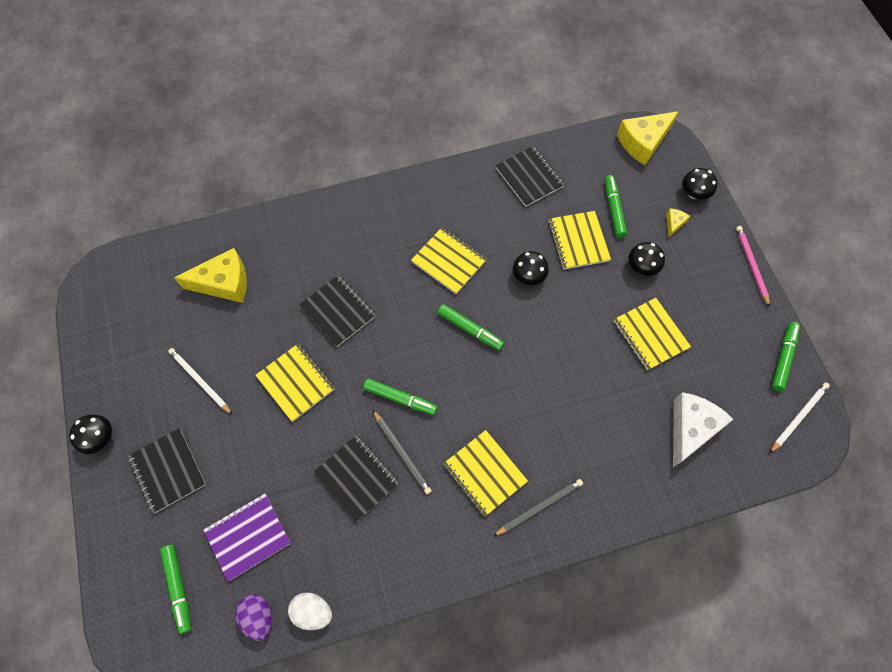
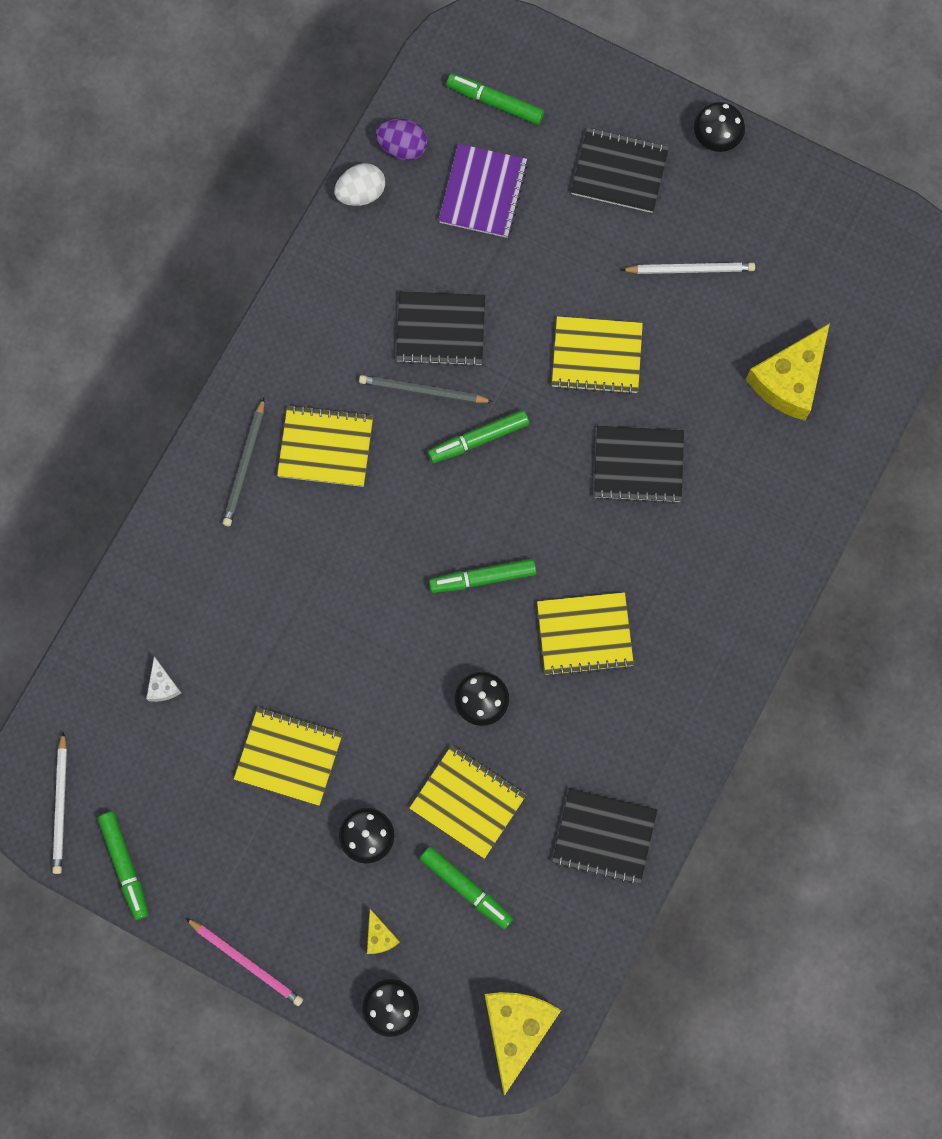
camera: 135 degrees right, 10 degrees up
white cheese [673,392,734,467] -> white cheese [146,657,181,702], size x0.45

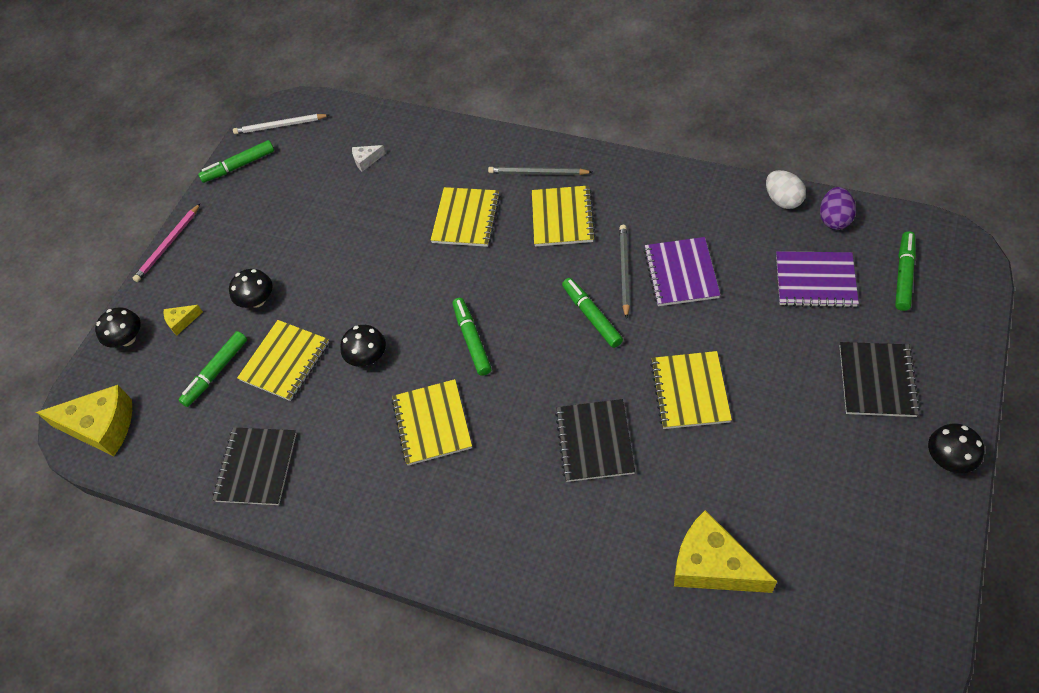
camera: 90 degrees right, 20 degrees down
yellow notebook [234,708,343,806] -> yellow notebook moved to [431,187,500,247]
black notebook [396,291,485,367] -> purple notebook [644,237,720,306]
white pencil [621,262,755,274] -> none

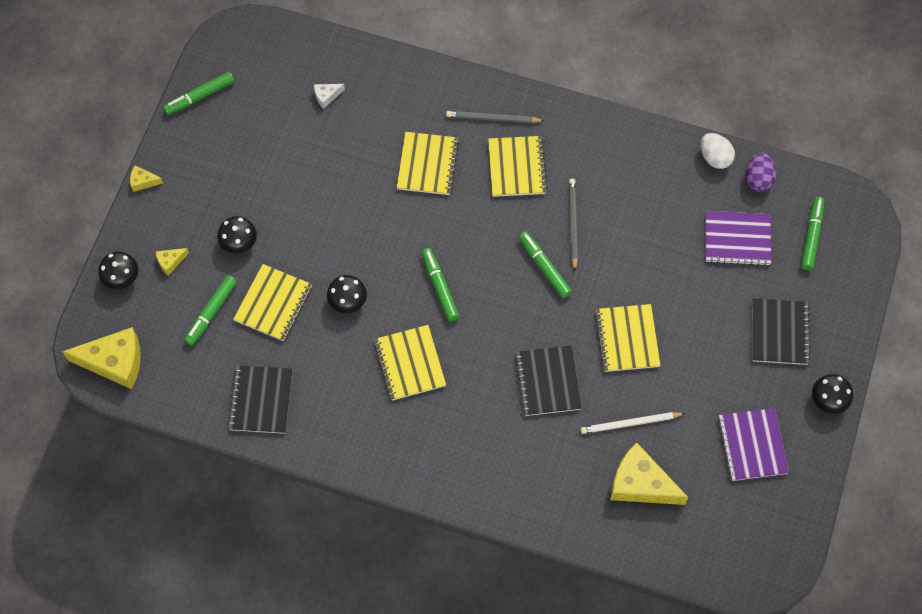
camera: 10 degrees left, 10 degrees up
pink pencil [132,204,200,282] -> yellow cheese [130,165,163,192]
white pencil [233,114,329,134] -> white pencil moved to [580,412,685,434]
purple notebook [644,237,720,306] -> purple notebook moved to [718,408,789,481]

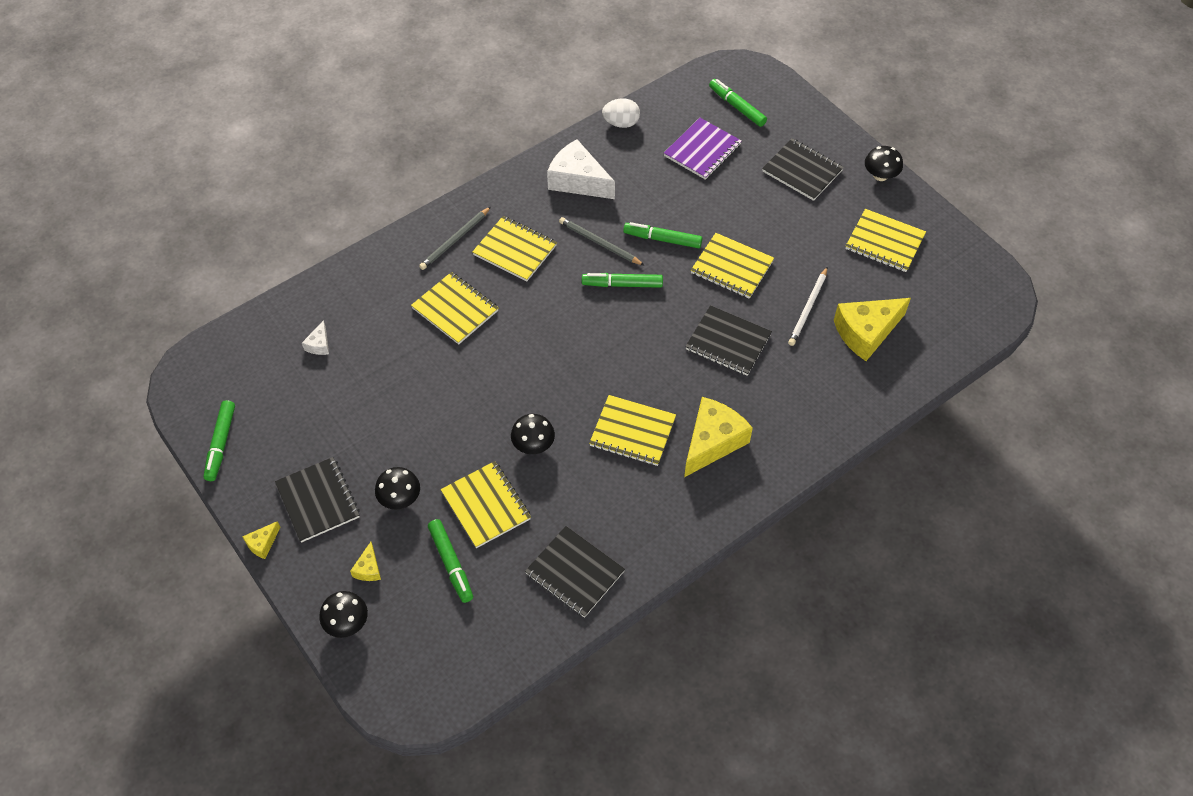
camera: 55 degrees left, 10 degrees down
yellow cheese [62,327,141,389] -> yellow cheese moved to [684,397,753,477]
green marker [422,248,460,321] -> green marker moved to [623,222,702,248]
purple notebook [718,408,789,481] -> yellow notebook [845,209,926,272]
purple egg [746,153,776,192] -> none
none -> black notebook [275,457,360,543]
none -> white cheese [547,139,615,199]

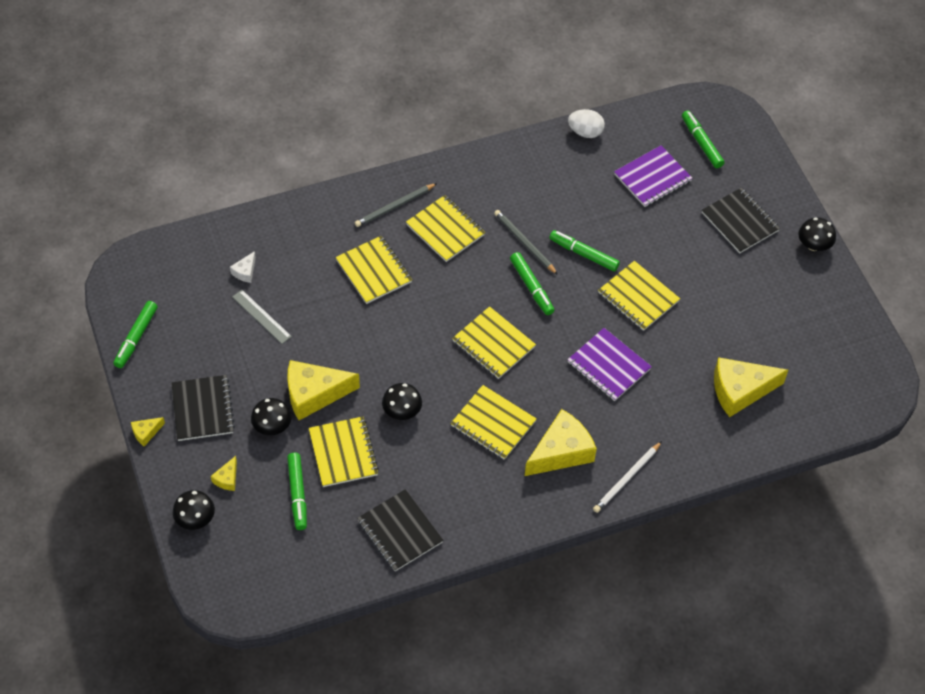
camera: 15 degrees right, 0 degrees up
white cheese [547,139,615,199] -> none
green marker [582,273,663,288] -> green marker turned 135 degrees counterclockwise [510,252,554,315]
black notebook [685,305,772,376] -> purple notebook [567,328,652,401]
white pencil [788,267,827,346] -> white pencil moved to [593,441,662,513]
yellow notebook [845,209,926,272] -> yellow notebook moved to [452,306,536,379]
none -> grey ruler [232,290,292,344]
none -> yellow cheese [287,360,360,420]

